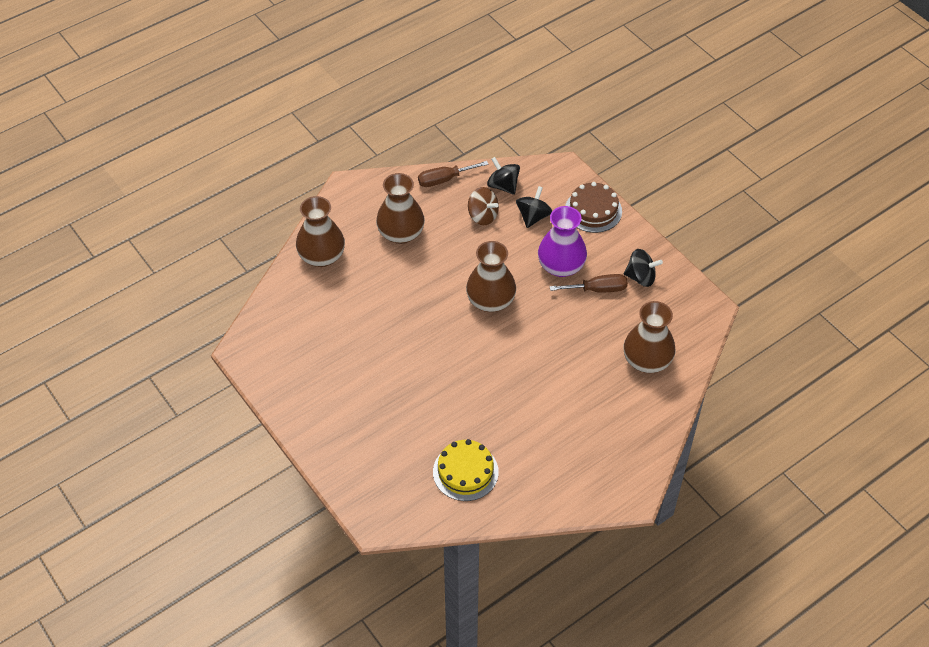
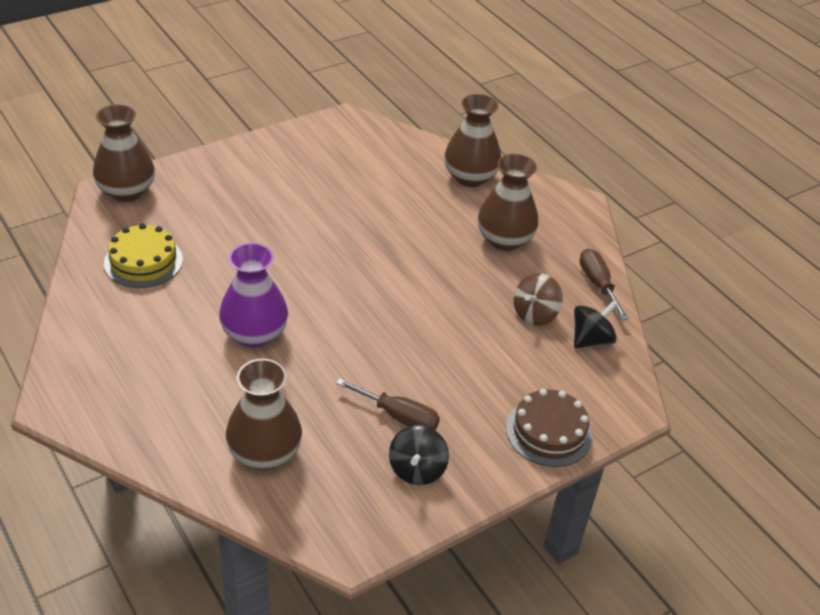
camera: 90 degrees right, 10 degrees down
brown vase [466,241,516,312] -> brown vase moved to [93,104,155,202]
black spinning top [516,186,552,228] -> none
purple vase [538,206,587,277] -> purple vase moved to [219,243,288,348]
brown screwdriver [550,274,628,292] -> brown screwdriver turned 60 degrees counterclockwise [336,378,440,430]

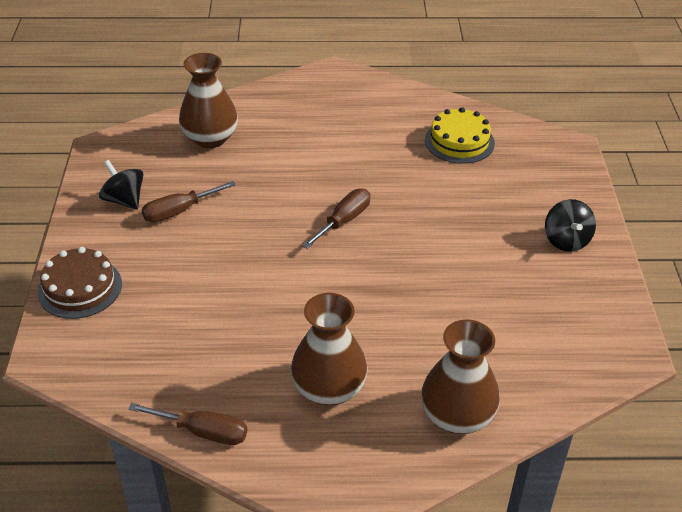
camera: 125 degrees right, 0 degrees up
brown vase [93,104,155,202] -> none
purple vase [219,243,288,348] -> none
brown spinning top [514,273,563,326] -> none
black spinning top [574,301,617,348] -> black spinning top moved to [545,199,596,252]
none -> brown screwdriver [302,188,370,249]

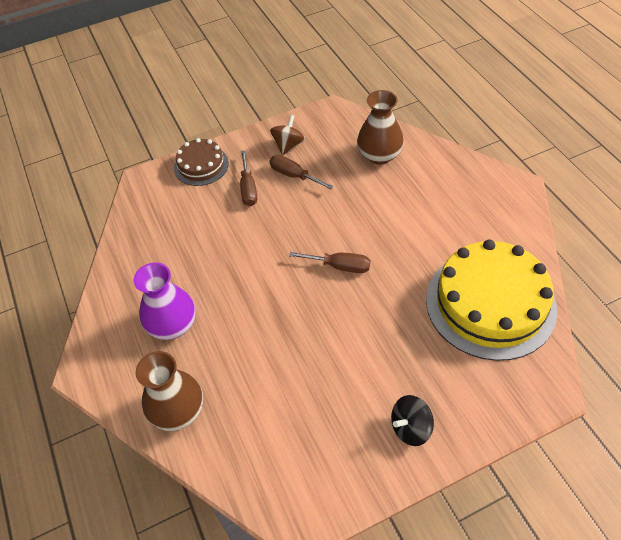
camera: 70 degrees right, 10 degrees up
black spinning top [99,160,143,210] -> brown spinning top [270,115,305,156]
brown screwdriver [128,403,247,445] -> brown screwdriver moved to [240,150,257,206]
brown vase [291,293,367,406] -> purple vase [134,262,195,340]
yellow cake [425,107,495,164] -> yellow cake [426,239,557,361], size x1.93

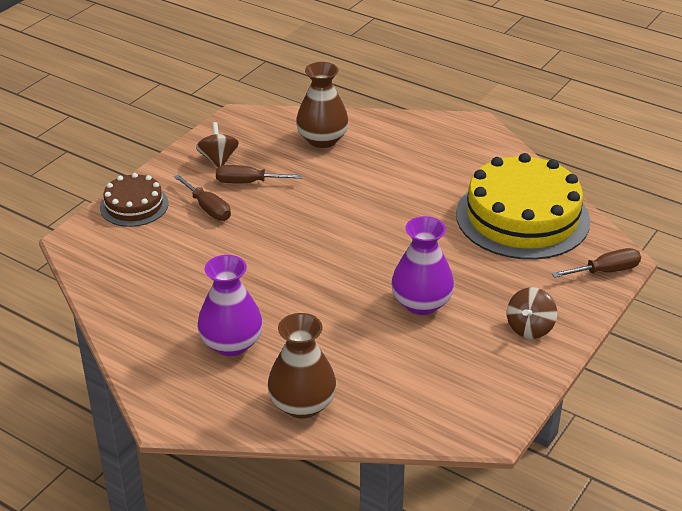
camera: 35 degrees left, 15 degrees down
brown screwdriver [289,252,370,273] -> brown screwdriver moved to [552,248,641,278]
black spinning top [391,395,434,446] -> brown spinning top [507,287,557,339]
none -> purple vase [391,216,454,315]

